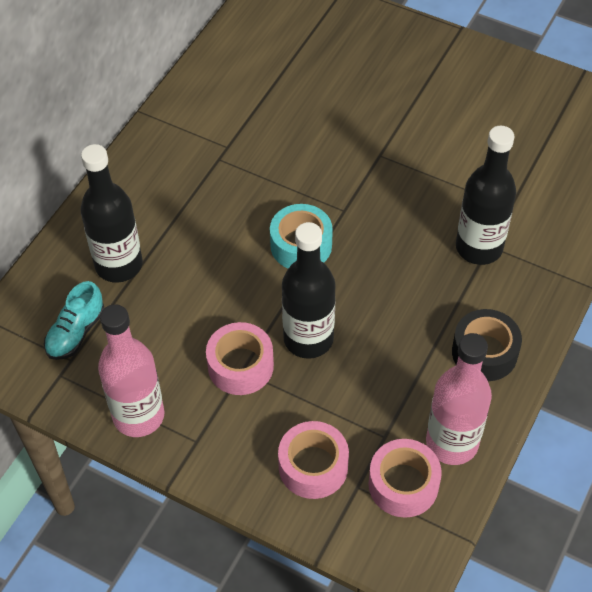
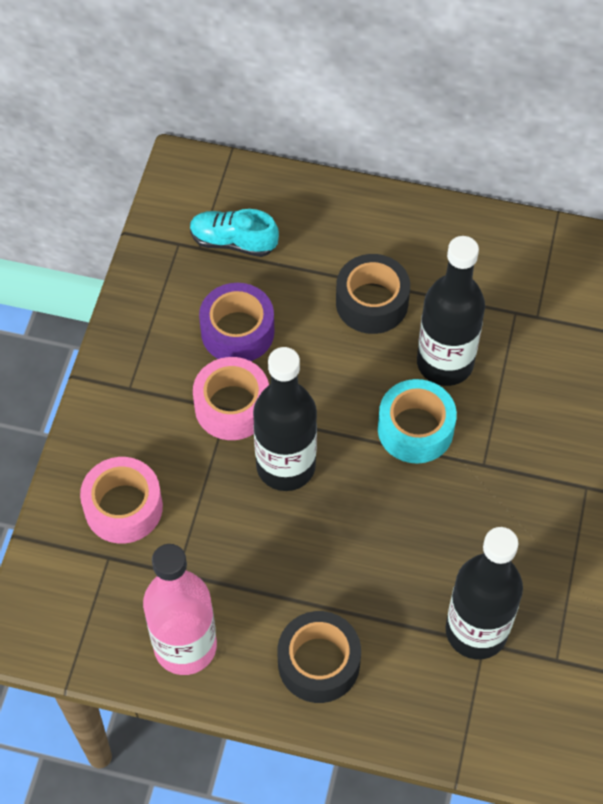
camera: 75 degrees right, 5 degrees up
black bottle [80,144,143,283] -> black bottle moved to [417,236,485,386]
pink bottle [98,304,164,437] -> none
pink tape [368,439,442,518] -> none
none -> purple tape [199,283,274,361]
none -> black tape [336,254,410,334]

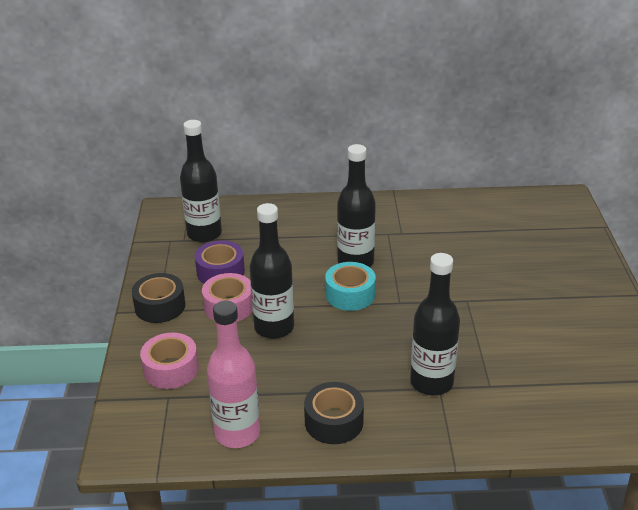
camera: 15 degrees left, 25 degrees down
turquoise shoe [190,209,279,257] -> black bottle [180,120,222,242]
black tape [336,254,410,334] -> black tape moved to [132,273,185,323]

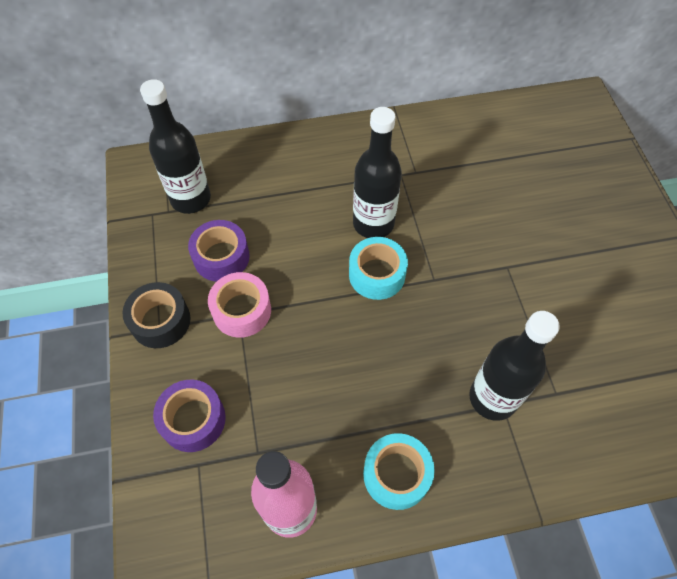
camera: 10 degrees left, 25 degrees up
pink tape [140,332,199,389] -> purple tape [153,380,226,452]
black bottle [250,203,294,339] -> none
black tape [304,382,364,444] -> turquoise tape [363,433,435,510]

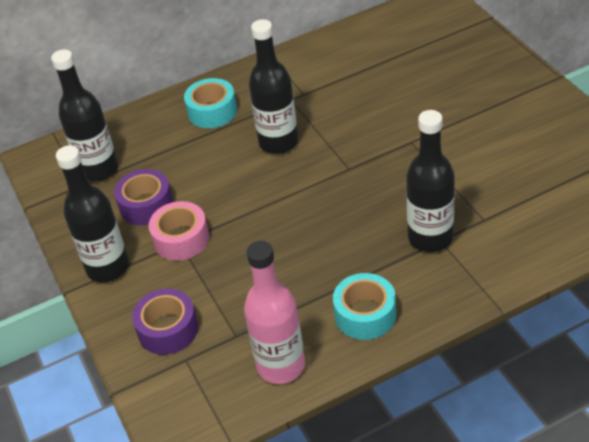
camera: 10 degrees left, 15 degrees down
black tape [122,282,190,348] -> black bottle [56,145,129,282]
turquoise tape [349,237,408,300] -> turquoise tape moved to [184,78,237,128]

